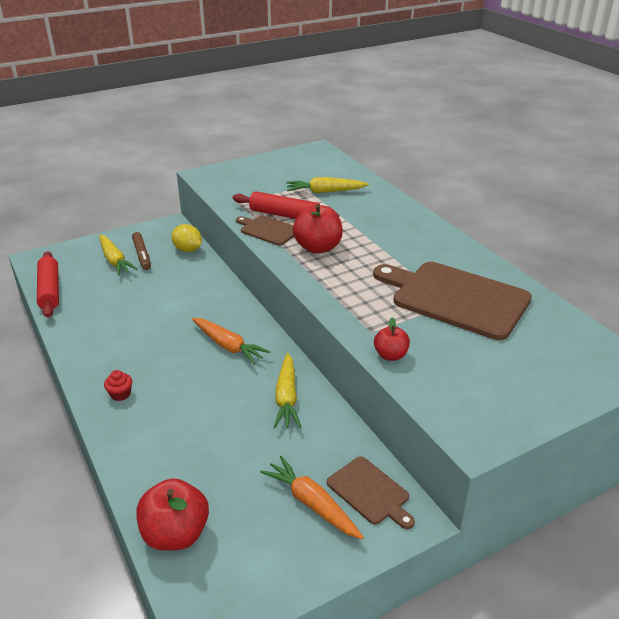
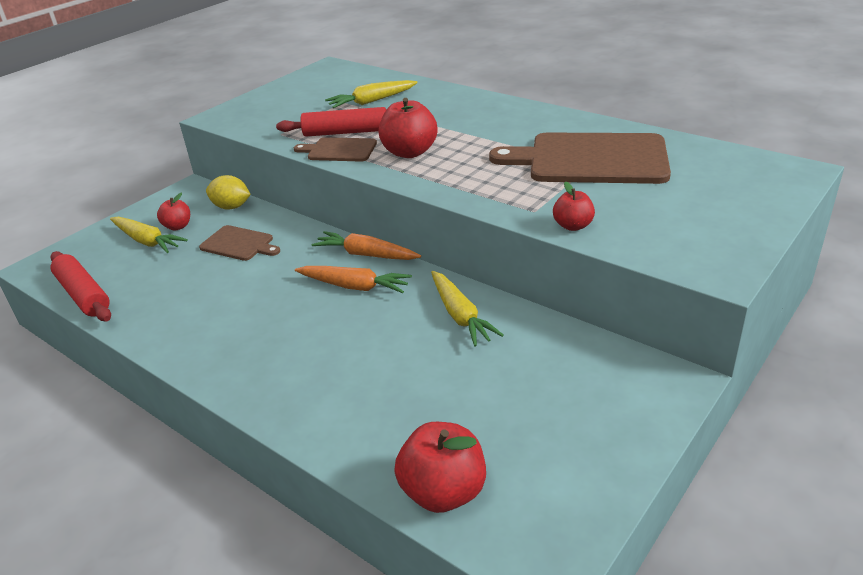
camera: 20 degrees left, 0 degrees up
red cupcake [104,370,132,401] -> none
brown marker [132,232,151,270] -> red apple [157,193,190,231]
orange carrot [260,456,364,539] -> orange carrot moved to [312,231,421,260]
brown cutting board [327,457,415,529] -> brown cutting board moved to [199,225,280,261]

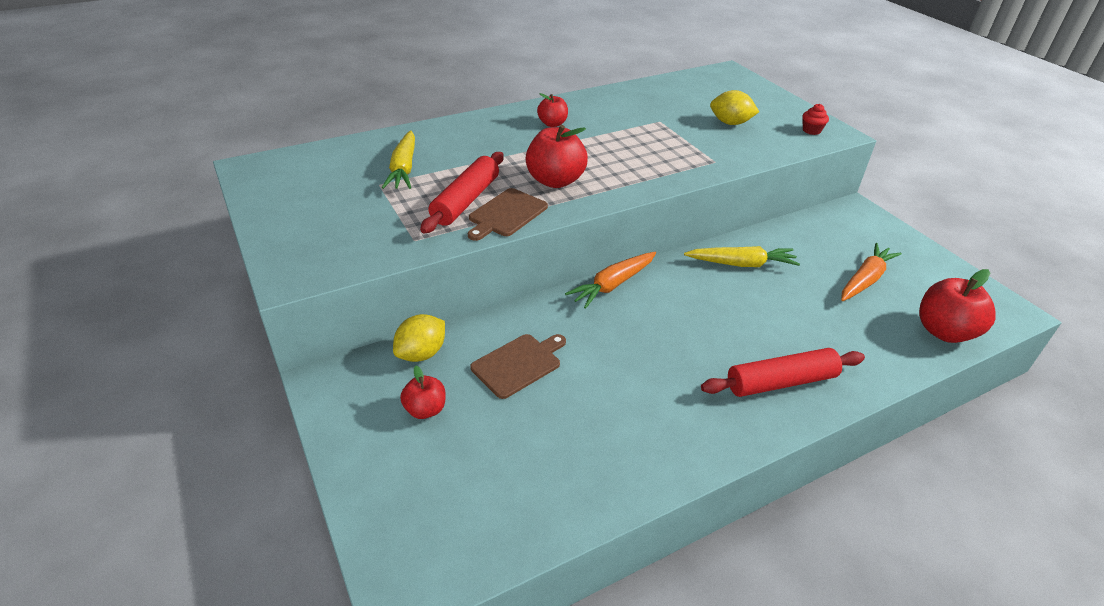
camera: 70 degrees left, 5 degrees up
red rolling pin [50,251,111,321] -> red rolling pin moved to [701,348,865,397]
yellow carrot [110,217,188,253] -> none
orange carrot [295,266,412,293] -> orange carrot moved to [841,243,902,301]
brown cutting board [489,133,671,184] -> none
red apple [553,182,595,231] -> red apple moved to [537,93,568,127]
none -> yellow lemon [710,90,759,125]
none -> red cupcake [802,104,829,135]

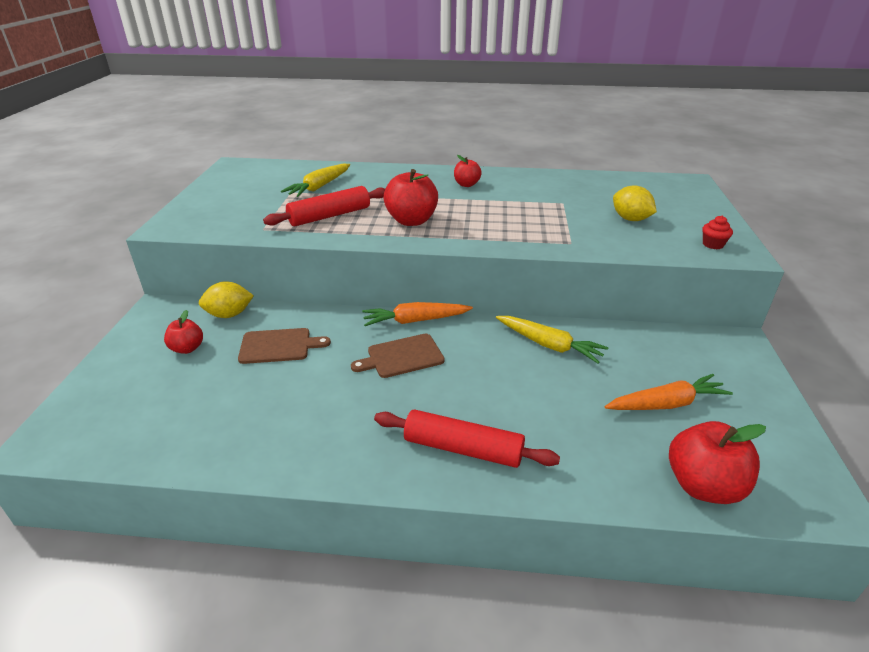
camera: 35 degrees right, 5 degrees down
brown cutting board [468,188,548,241] -> brown cutting board moved to [351,334,445,378]

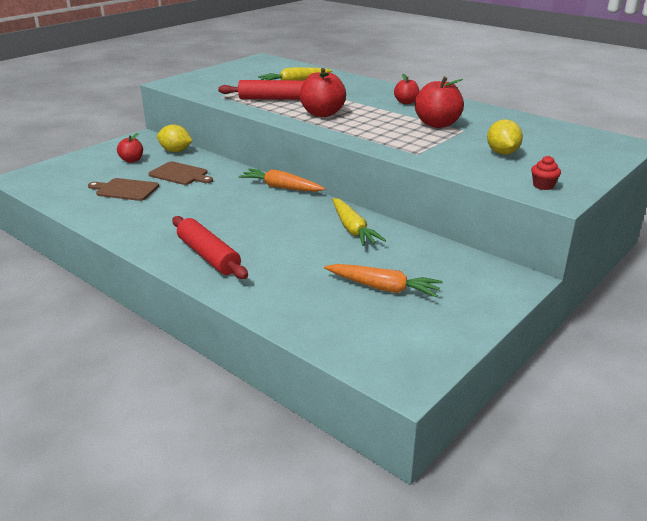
camera: 35 degrees right, 5 degrees down
brown cutting board [351,334,445,378] -> brown cutting board moved to [88,178,159,201]
red apple [669,421,766,504] -> red apple moved to [415,76,464,128]

